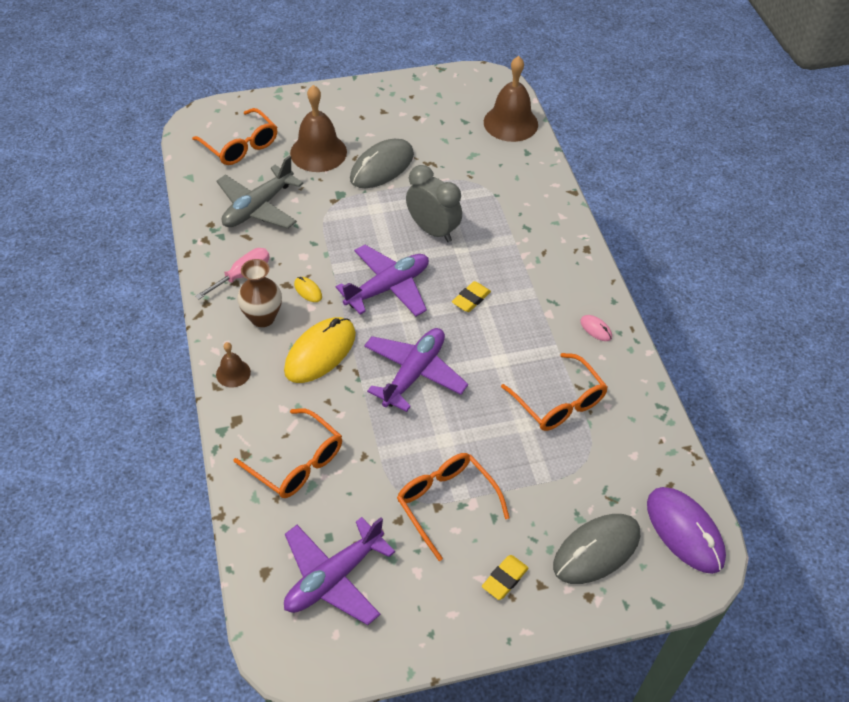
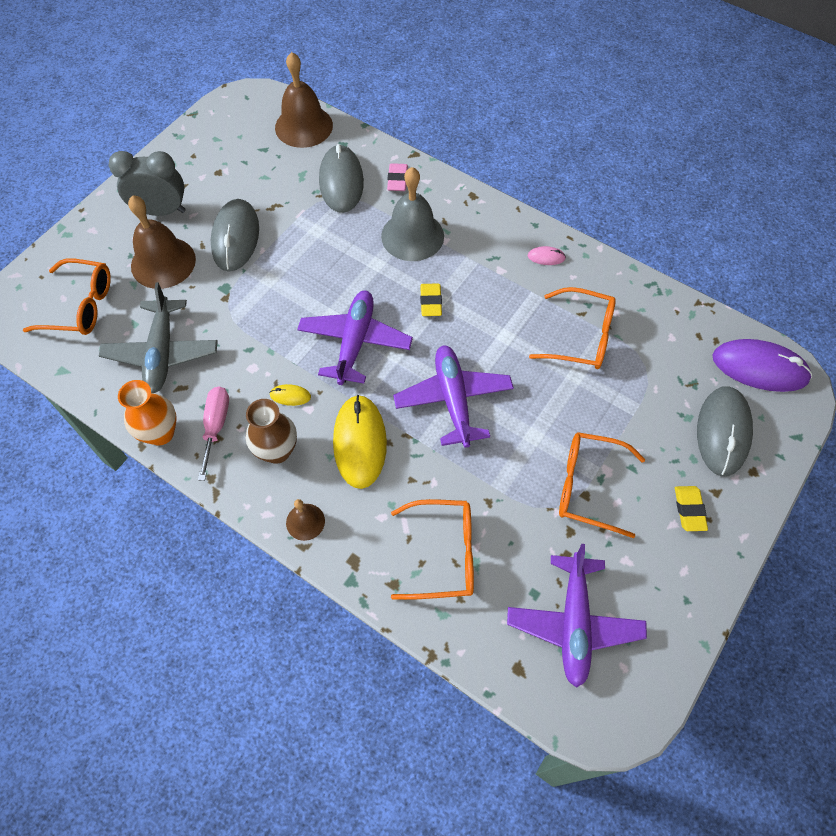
camera: 40 degrees left, 10 degrees up
grey clock [406,165,462,242] -> grey clock moved to [108,151,186,216]
none -> orange vase [118,380,177,445]
none -> grey mouse [319,144,364,213]
none -> grey bell [381,167,444,261]
none -> pink eraser [387,163,408,191]

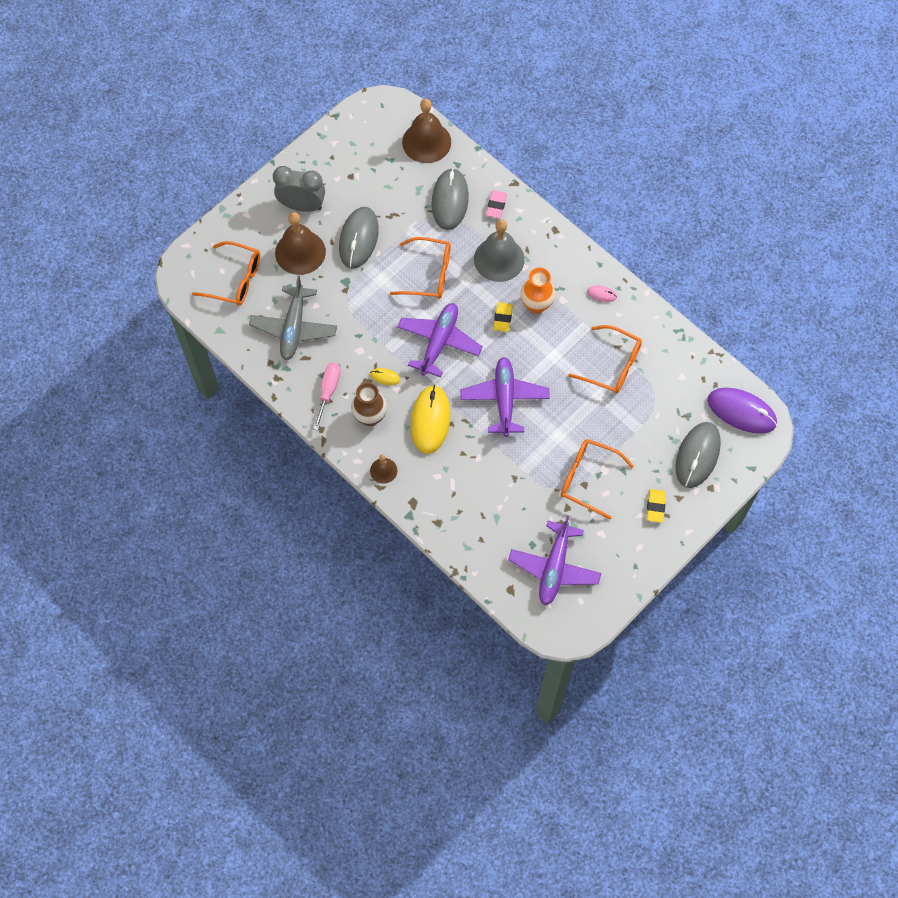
camera: 10 degrees right, 5 degrees up
orange vase [118,380,177,445] -> orange vase moved to [520,267,555,314]
orange glasses [391,499,474,600] -> orange glasses moved to [390,237,451,299]

